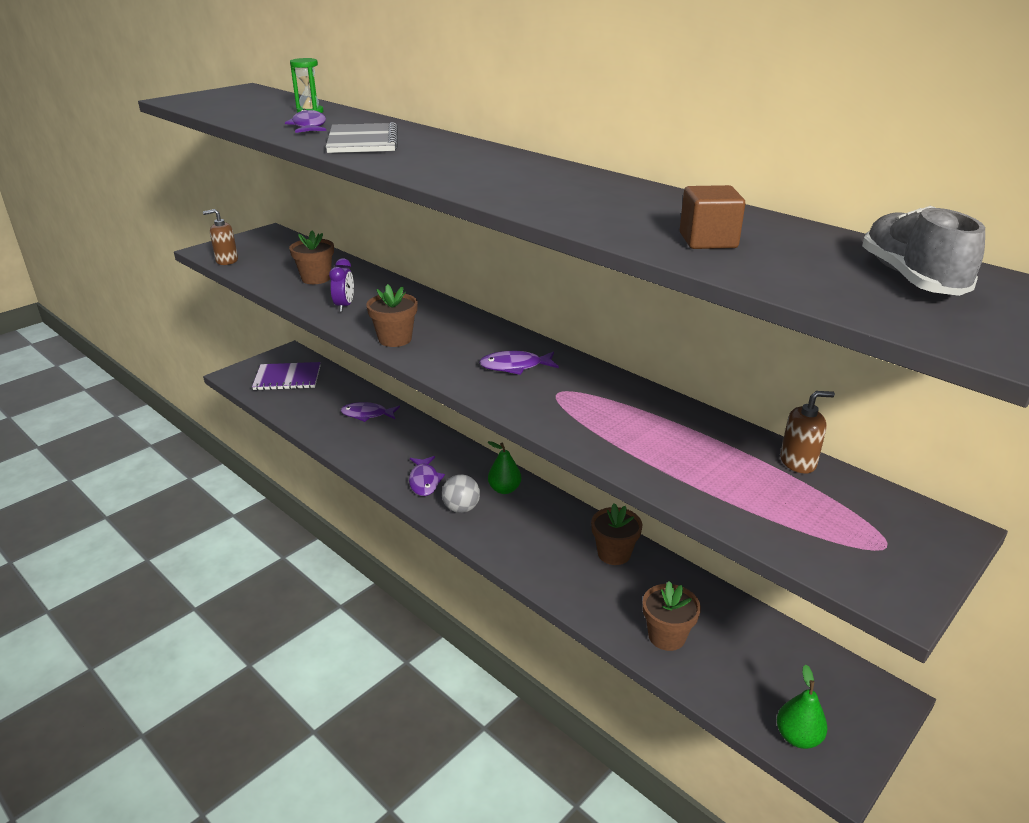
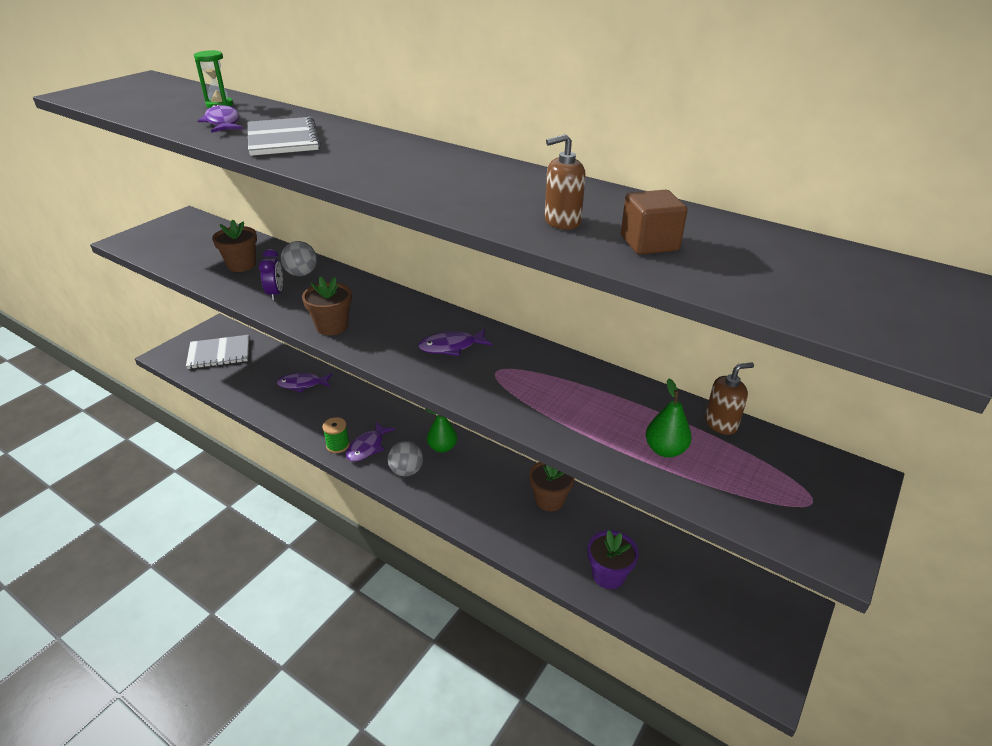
camera: 10 degrees left, 5 degrees up
brown soap dispenser [203,209,238,265] -> brown soap dispenser moved to [544,134,586,230]
purple notebook [252,362,321,390] -> grey notebook [186,335,249,369]
purple fish [409,456,445,496] -> purple fish turned 45 degrees clockwise [346,421,395,462]
brown flower pot [643,581,701,651] -> purple flower pot [588,530,639,589]
green pear [777,664,827,749] -> green pear moved to [646,379,692,458]
grey shoe [862,206,985,296] -> none
none -> grey ball [281,241,317,276]
none -> green spool [322,417,350,453]

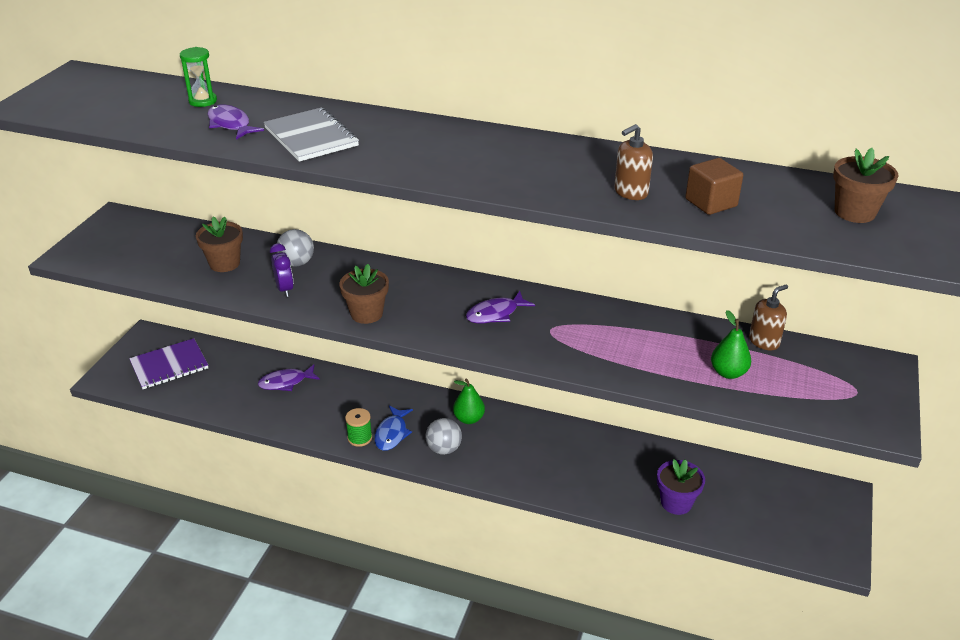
camera: 15 degrees left, 0 degrees up
grey notebook [186,335,249,369] -> purple notebook [129,338,208,389]
purple fish [346,421,395,462] -> blue fish [374,406,413,451]
brown flower pot [529,462,575,511] -> brown flower pot moved to [833,148,899,223]

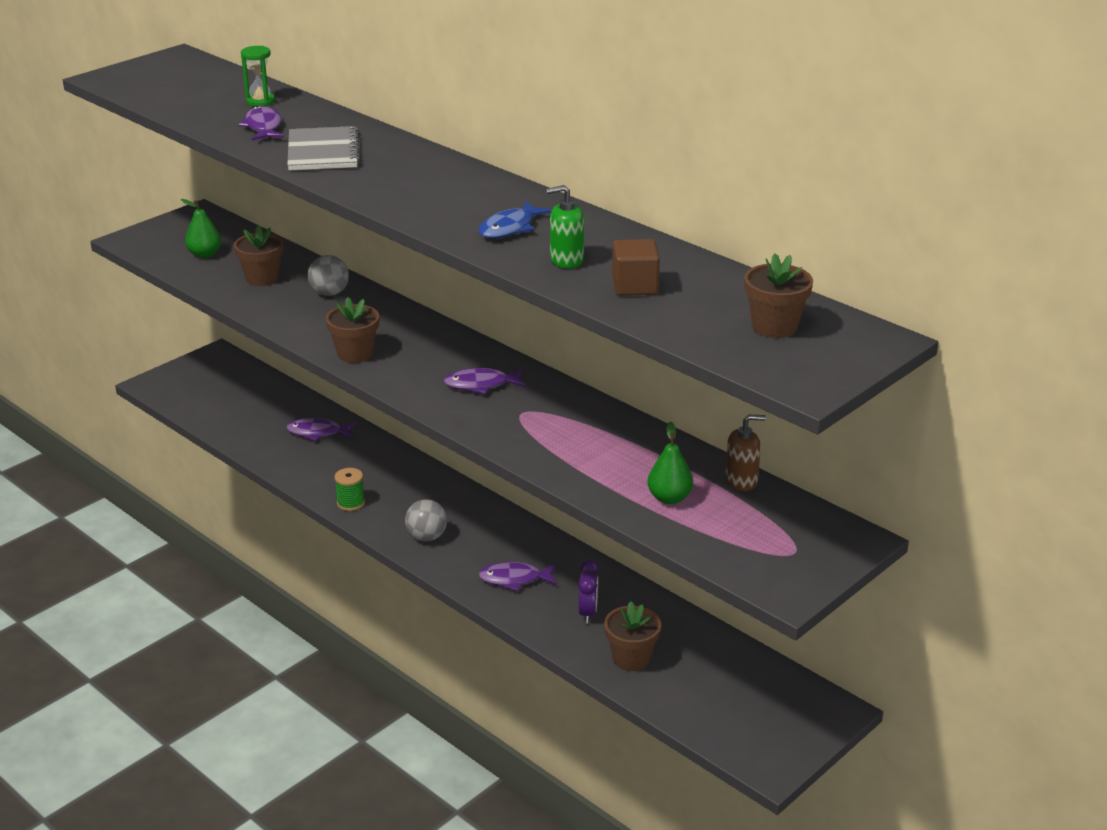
camera: 25 degrees right, 5 degrees down
purple notebook [129,338,208,389] -> none
purple clock [270,243,294,297] -> purple clock moved to [578,560,599,623]
blue fish [374,406,413,451] -> blue fish moved to [478,201,552,238]
green pear [453,379,485,424] -> green pear moved to [181,199,221,258]
brown soap dispenser [614,124,653,200] -> green soap dispenser [546,185,584,268]
purple flower pot [657,459,705,515] -> brown flower pot [604,601,661,671]
none -> purple fish [478,562,557,591]

